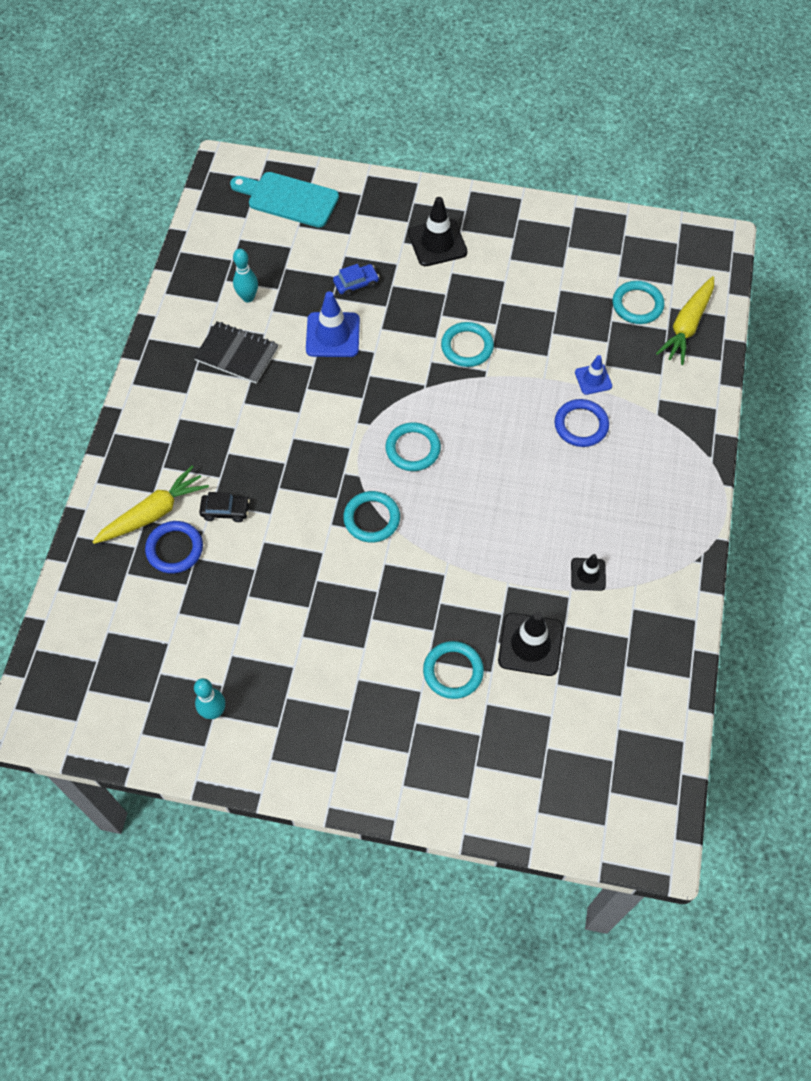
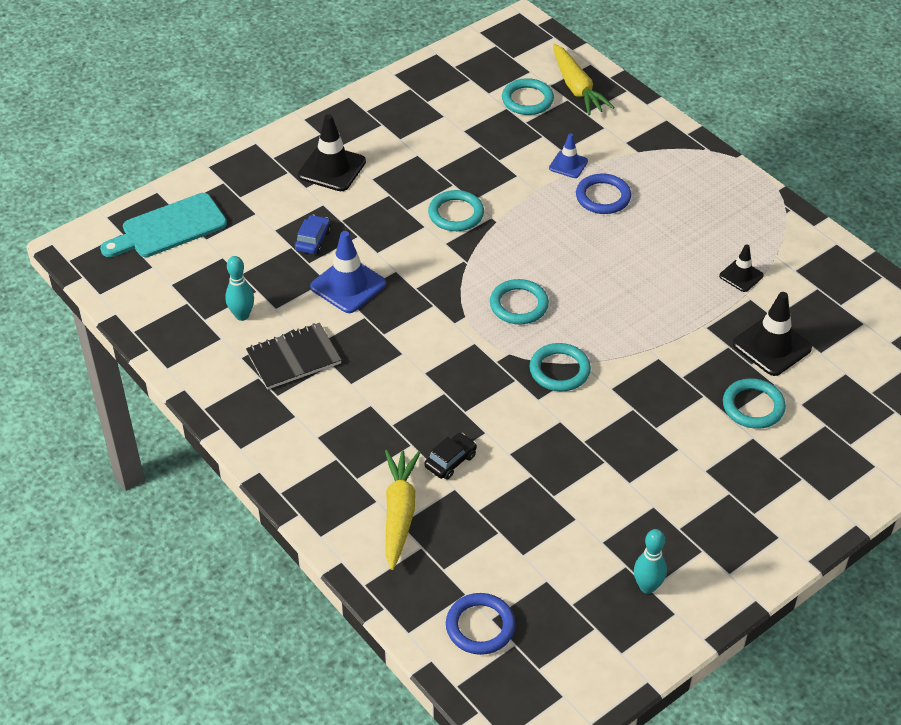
camera: 50 degrees left, 15 degrees down
blue ring [145,521,203,574] -> blue ring moved to [446,593,515,655]

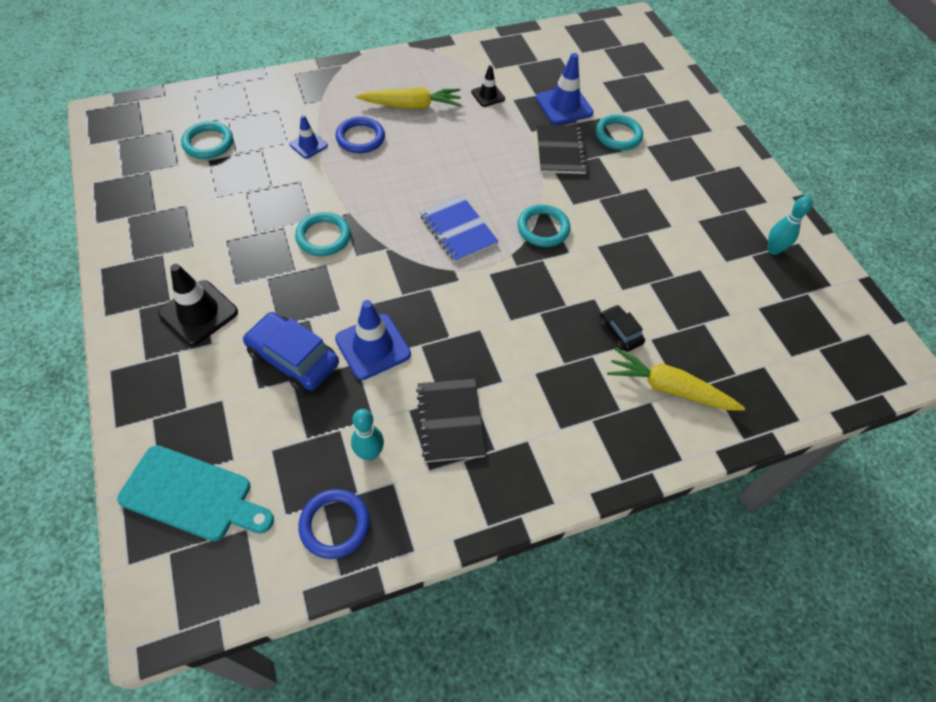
camera: 75 degrees left, 10 degrees up
turquoise cutting board [100,193,227,257] -> turquoise cutting board turned 60 degrees counterclockwise [117,445,274,541]
blue car [294,215,331,254] -> blue car [243,312,339,392], size x1.79
blue ring [446,593,515,655] -> blue ring moved to [298,489,370,559]
turquoise ring [490,279,549,324] -> blue notebook [420,195,499,263]
yellow carrot [553,44,615,115] -> yellow carrot moved to [356,87,461,109]
black traffic cone [733,292,812,376] -> blue traffic cone [536,53,594,125]
none -> black notebook [537,124,588,174]

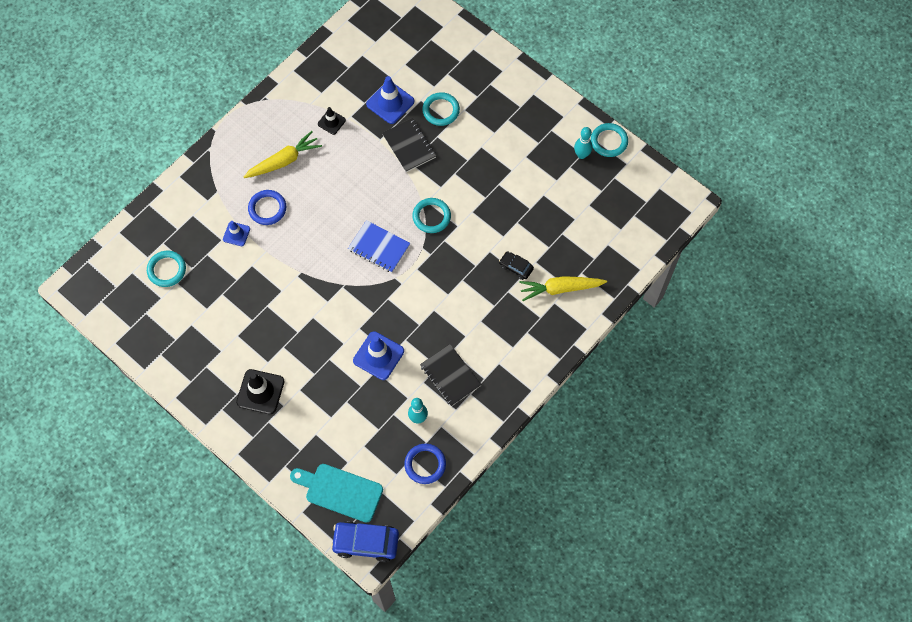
camera: 25 degrees left, 10 degrees up
turquoise cutting board [117,445,274,541] -> turquoise cutting board turned 150 degrees counterclockwise [290,464,383,523]
blue car [243,312,339,392] -> blue car moved to [331,521,399,562]
turquoise ring [295,212,351,256] -> turquoise ring moved to [591,123,628,157]

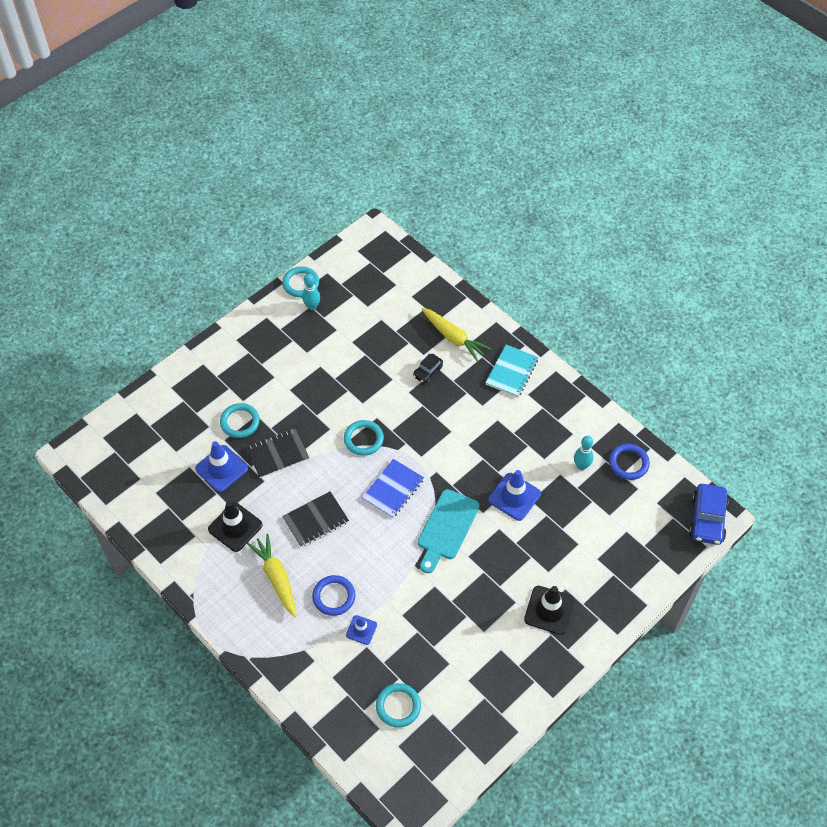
camera: 85 degrees left, 10 degrees down
turquoise cutting board [290,464,383,523] -> turquoise cutting board moved to [418,489,480,573]
black traffic cone [318,107,346,135] -> black traffic cone [208,501,263,552], size x1.71
black notebook [420,344,482,406] -> black notebook moved to [282,491,349,547]
yellow carrot [519,276,607,301] -> yellow carrot turned 45 degrees counterclockwise [421,308,491,362]
none -> turquoise notebook [485,345,539,397]

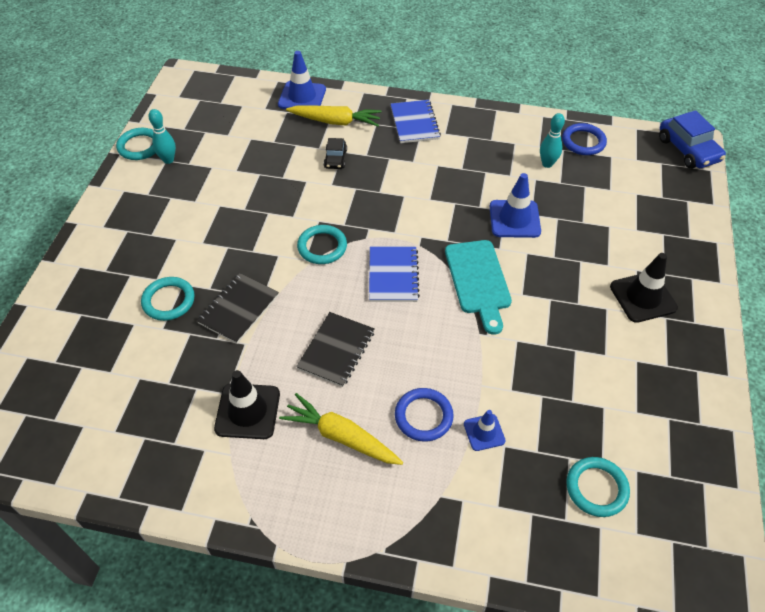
camera: 35 degrees left, 5 degrees down
blue traffic cone [195,441,248,492] -> blue traffic cone moved to [278,51,326,109]
turquoise notebook [485,345,539,397] -> blue notebook [391,100,441,143]

